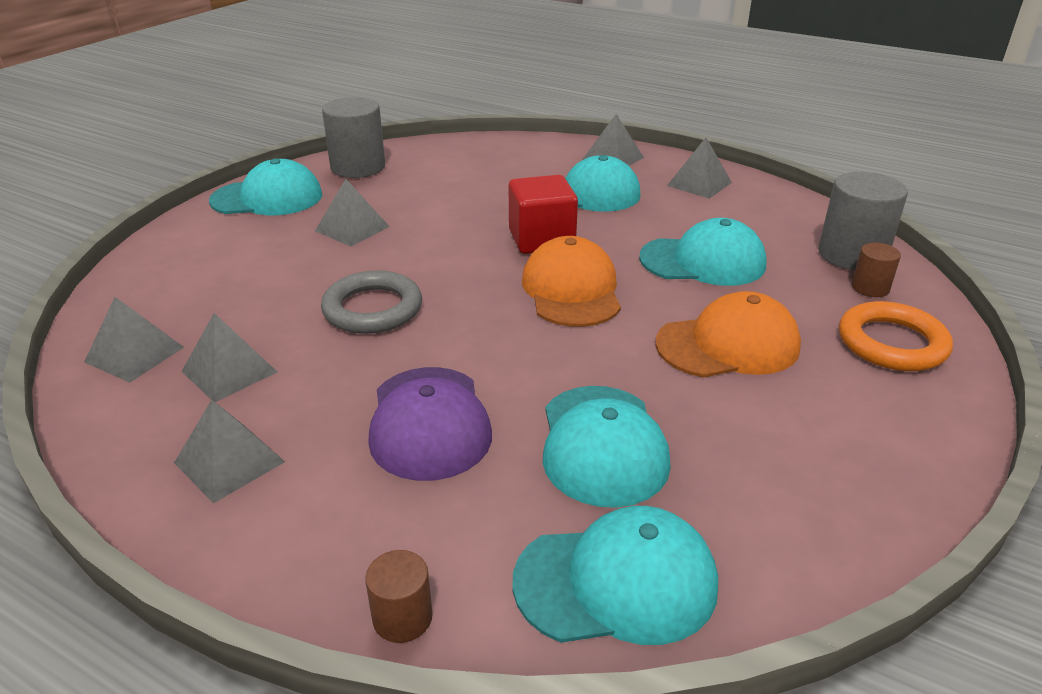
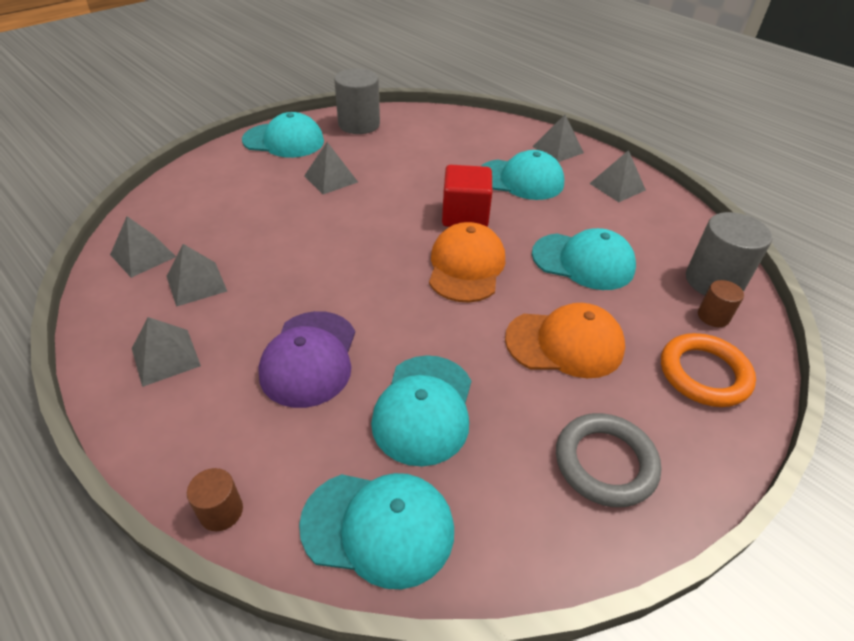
camera: 15 degrees right, 10 degrees up
grey ring [321,270,422,334] -> grey ring moved to [556,413,661,507]

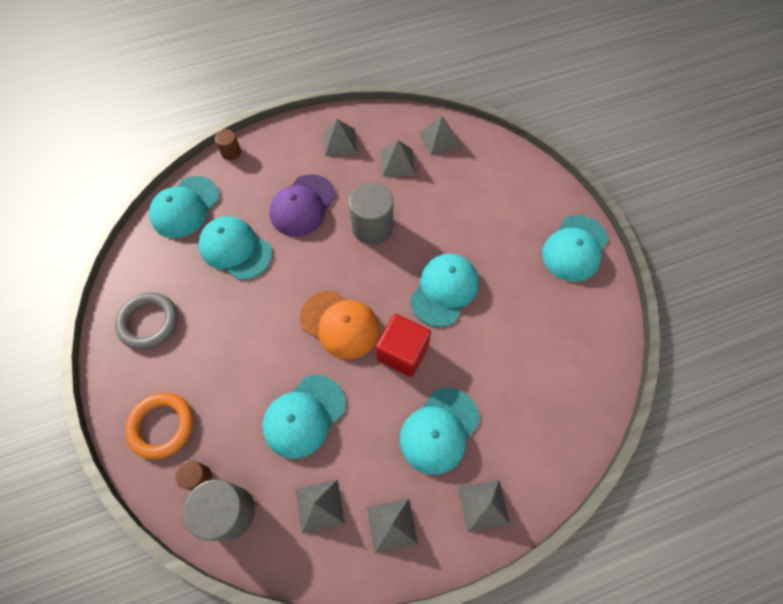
camera: 115 degrees right, 20 degrees up
purple cap [258,311,355,408] -> purple cap turned 90 degrees counterclockwise [270,174,336,237]
grey pyramid [304,142,358,194] -> grey pyramid moved to [296,479,345,534]
grey cylinder [334,69,380,134] -> grey cylinder moved to [349,183,393,245]
orange cap [505,303,625,378] -> none
none -> turquoise cap [410,253,479,327]

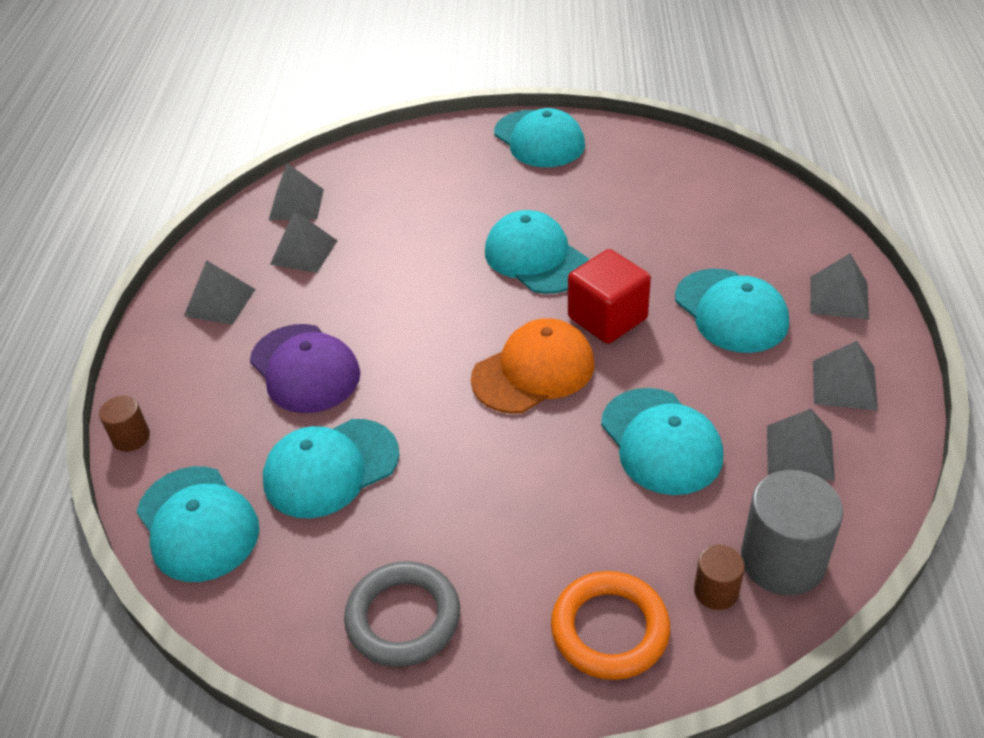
camera: 65 degrees left, 20 degrees down
grey cylinder [349,183,393,245] -> none

